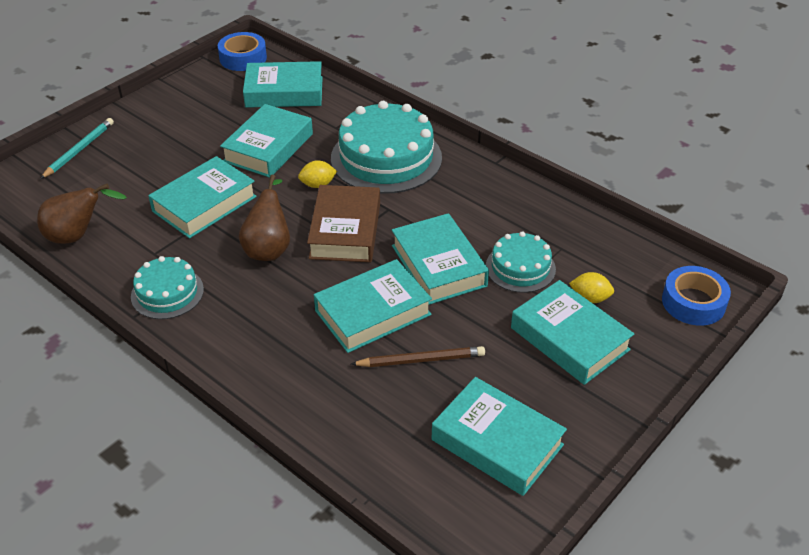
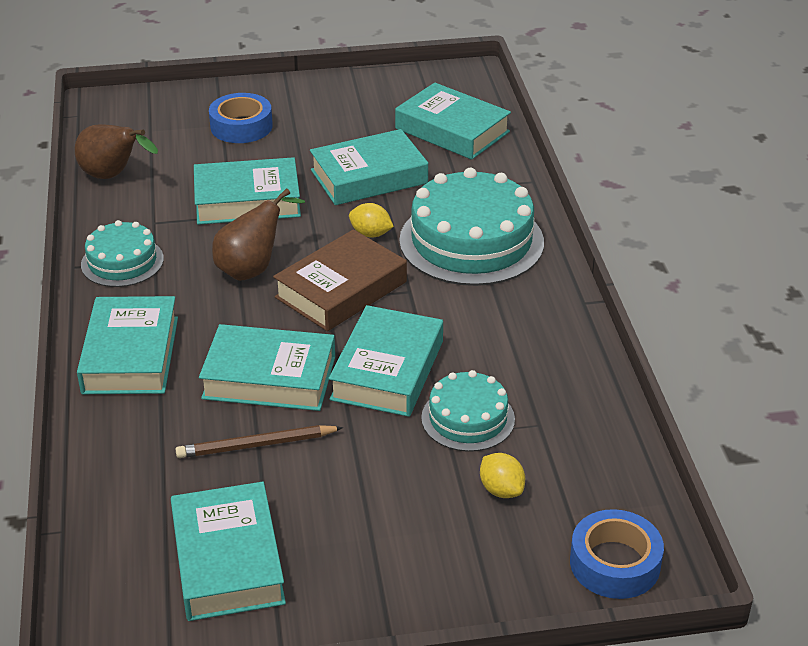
camera: 40 degrees right, 5 degrees down
turquoise pencil [40,118,114,179] -> none
blue tape [218,32,267,71] -> blue tape moved to [209,93,273,143]
brown pencil [351,346,485,367] -> brown pencil turned 135 degrees clockwise [175,425,343,458]
turquoise book [511,280,634,385] -> turquoise book moved to [77,296,178,394]

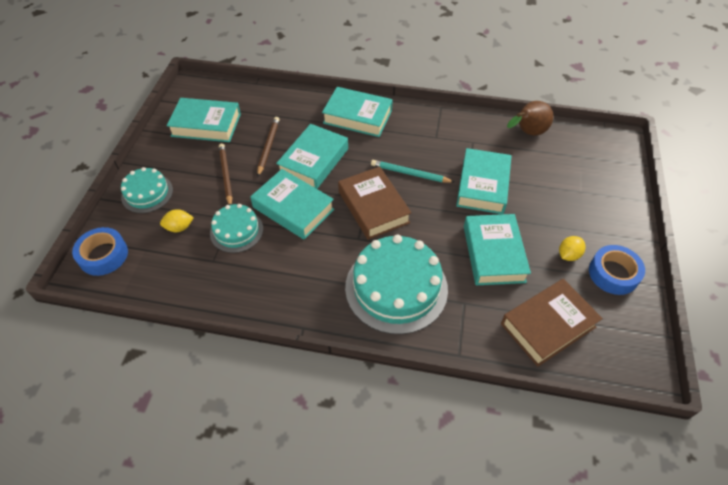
camera: 110 degrees right, 15 degrees up
turquoise cake [81,220,164,287] -> turquoise cake moved to [121,167,173,213]
blue tape [209,93,273,143] -> blue tape moved to [589,245,645,295]
brown pear [212,188,305,281] -> turquoise pencil [371,160,454,183]
yellow lemon [349,203,394,238] -> yellow lemon moved to [559,236,586,261]
turquoise book [395,82,511,160] -> brown book [501,279,603,367]
none -> brown pencil [219,143,233,205]

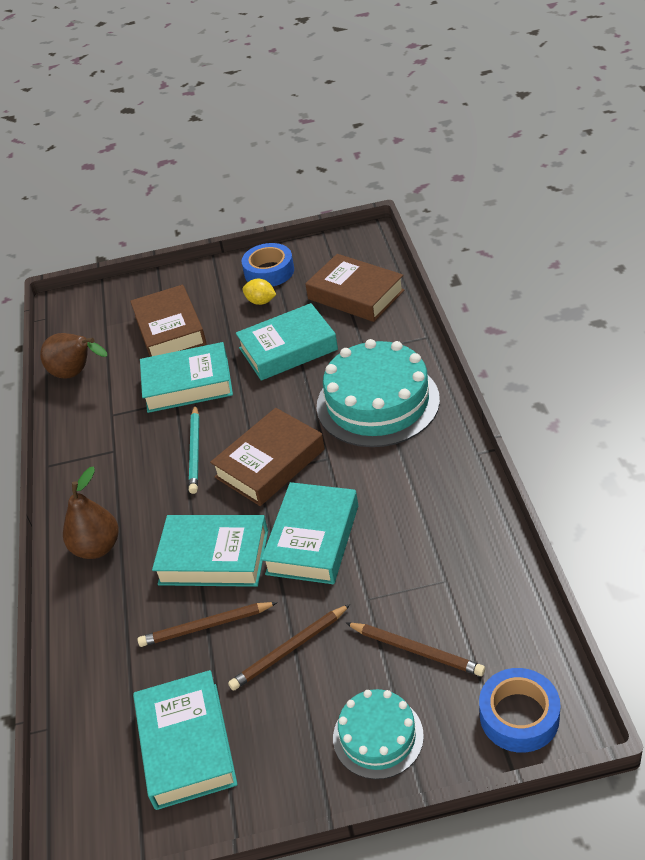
camera: 105 degrees left, 10 degrees down
yellow lemon [160,209,194,232] -> brown pencil [346,623,485,676]
turquoise cake [210,204,263,253] -> none
turquoise book [322,87,393,137] -> brown pear [63,466,119,559]
none -> brown book [130,285,207,357]

